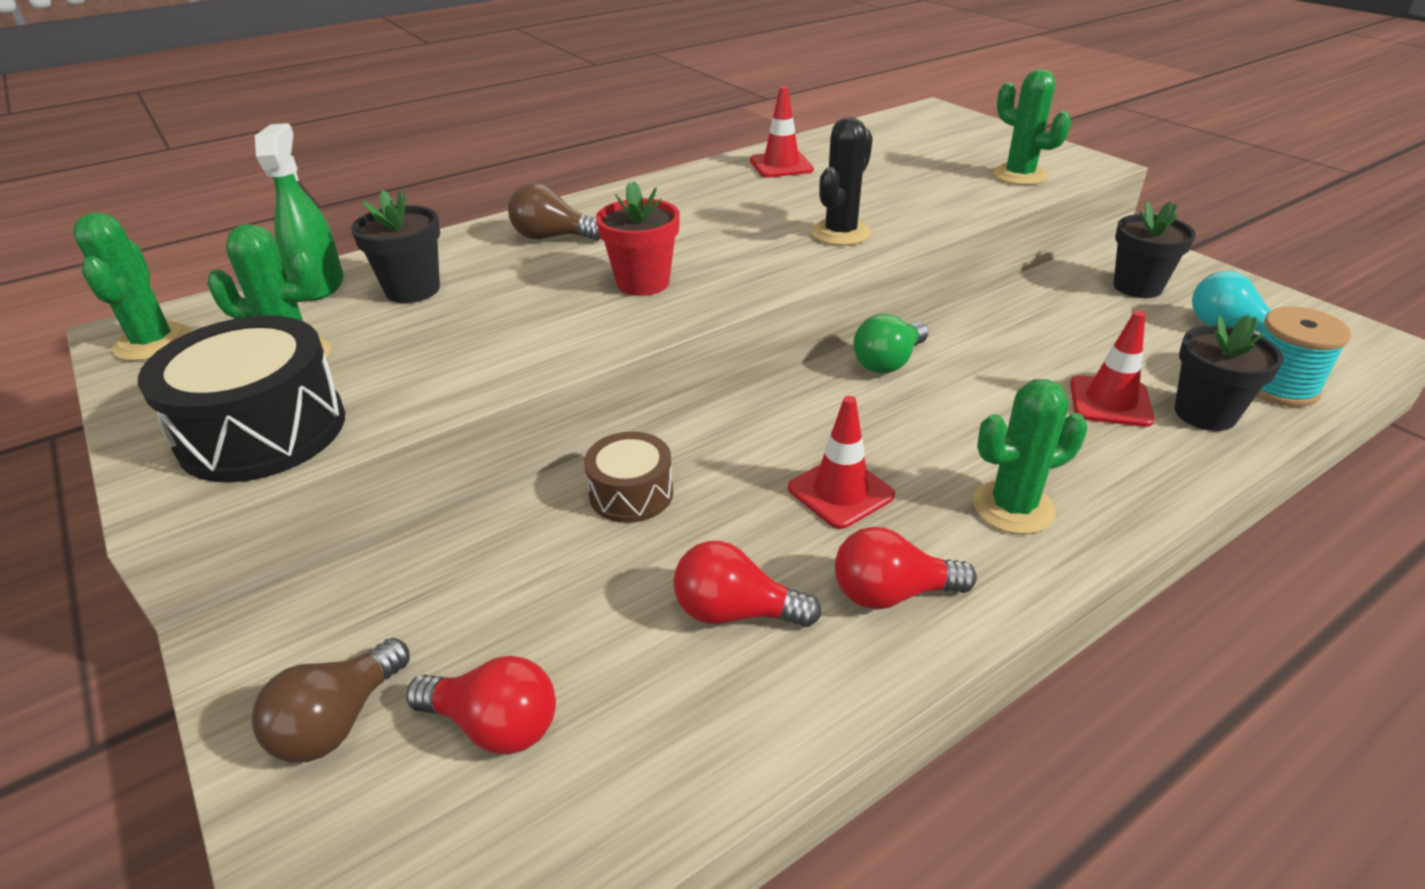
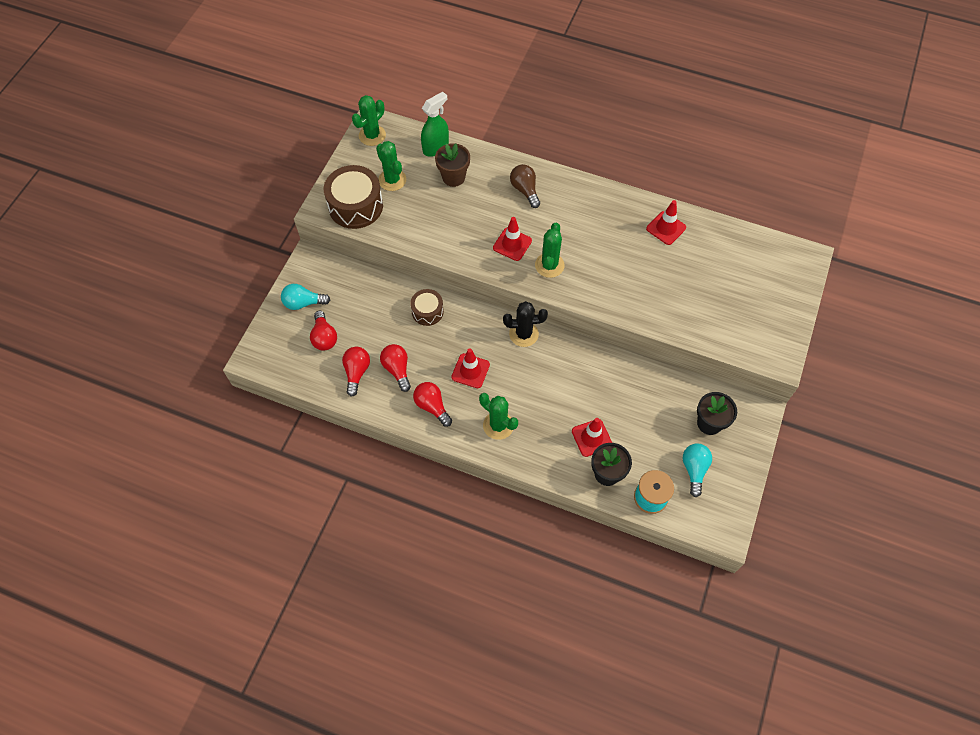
camera: 55 degrees right, 25 degrees up
black drum [138,315,345,483] -> brown drum [324,165,383,229]
brown light bulb [251,638,410,763] -> turquoise light bulb [281,284,330,310]
black flower pot [351,190,440,303] -> brown flower pot [435,143,470,187]
red flower pot [596,181,680,296] -> red traffic cone [493,217,532,261]
black cactus [811,117,873,246] -> black cactus moved to [503,301,548,347]
green light bulb [853,314,929,374] -> none
green cactus [993,69,1071,185] -> green cactus moved to [535,223,565,278]
none -> red light bulb [342,347,370,397]

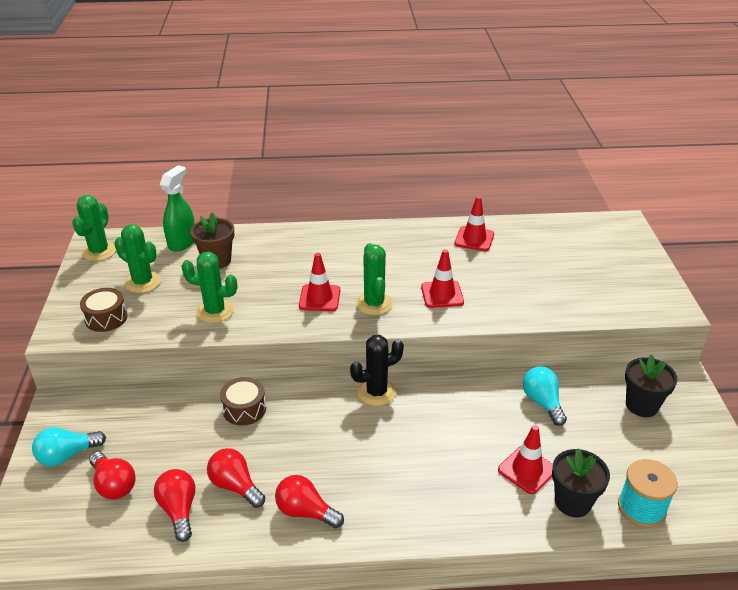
camera: 25 degrees left, 25 degrees down
brown drum [324,165,383,229] -> brown drum [80,288,128,332], size x0.57
red traffic cone [451,348,490,388] -> red traffic cone moved to [421,249,464,308]
green cactus [479,393,518,440] -> green cactus moved to [182,252,237,323]
brown light bulb [510,164,540,208] -> none
turquoise light bulb [683,444,712,497] -> turquoise light bulb moved to [523,366,567,426]

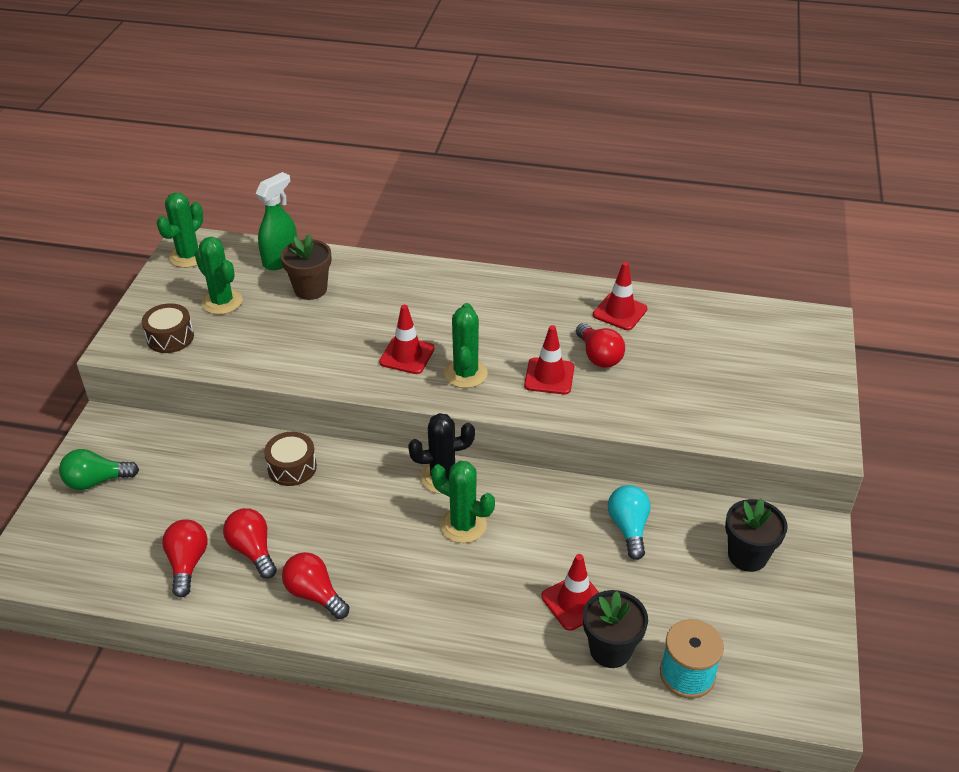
camera: 15 degrees right, 5 degrees up
turquoise light bulb [32,427,106,466] -> green light bulb [59,449,139,490]
red light bulb [89,452,136,500] -> red light bulb moved to [576,323,625,368]
green cactus [182,252,237,323] -> green cactus moved to [431,461,495,543]

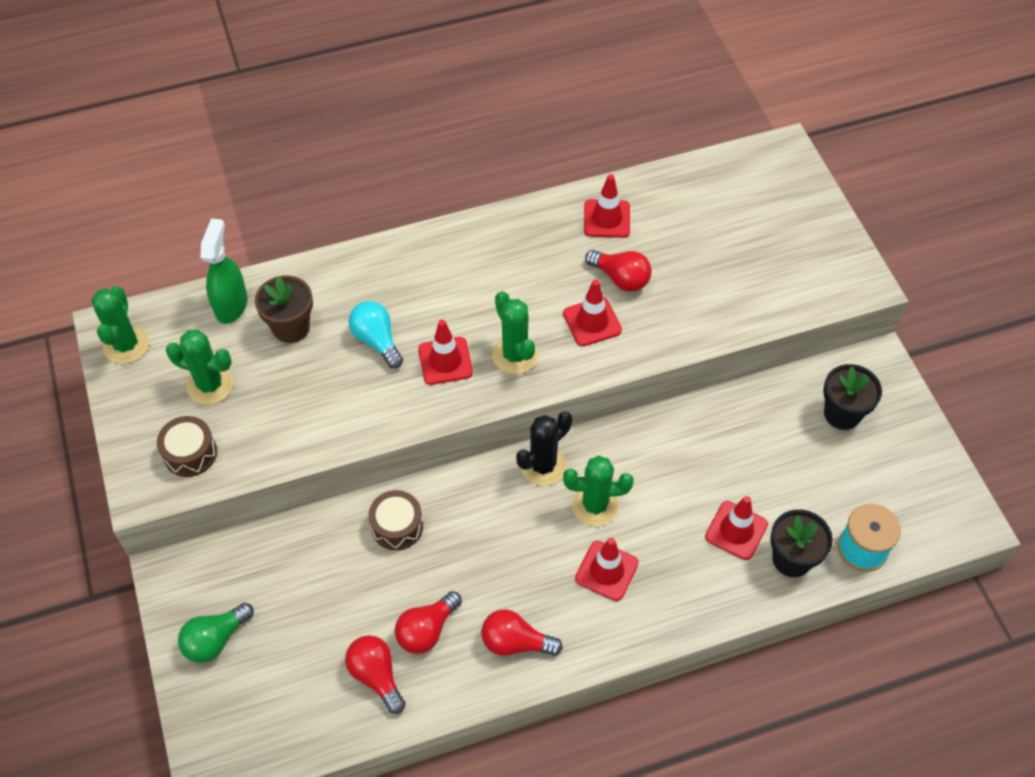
camera: 30 degrees left, 15 degrees up
red light bulb [223,508,277,579] -> red light bulb turned 75 degrees counterclockwise [395,591,462,654]
turquoise light bulb [608,485,651,560] -> turquoise light bulb moved to [349,301,403,368]
none -> red traffic cone [575,537,639,601]

